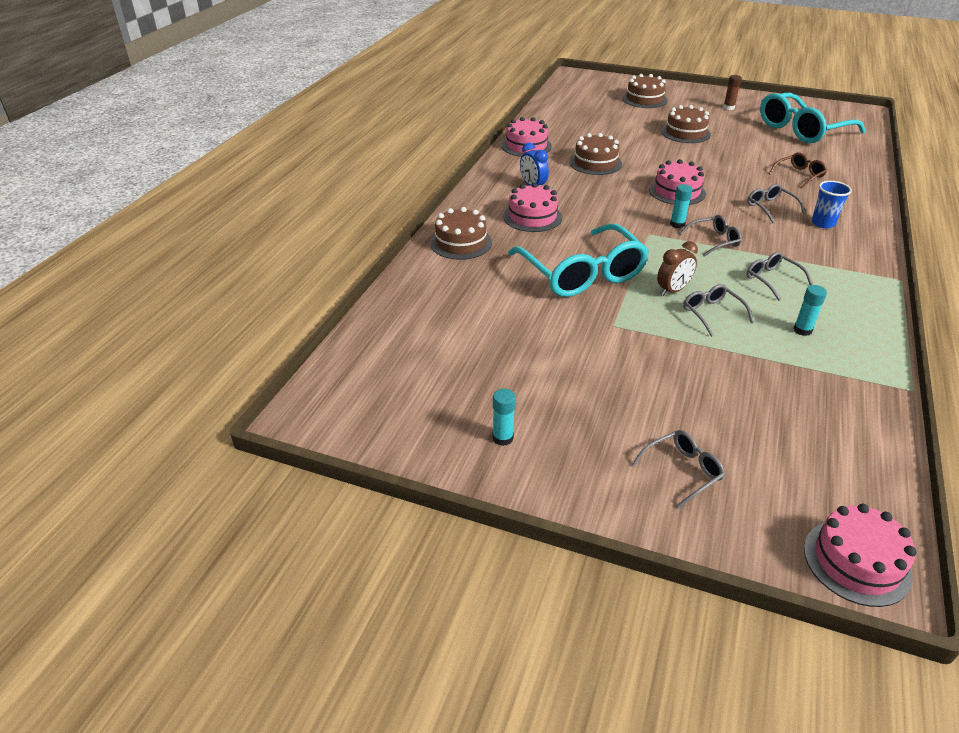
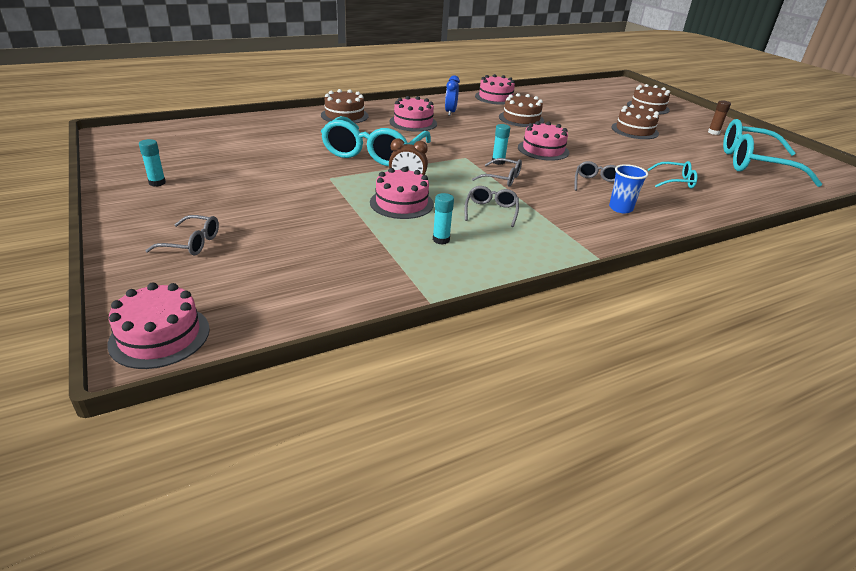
camera: 40 degrees right, 5 degrees down
grey glasses [683,284,754,337] -> pink cake [370,167,434,219]
brown glasses [769,152,827,189] -> turquoise glasses [647,161,698,189]

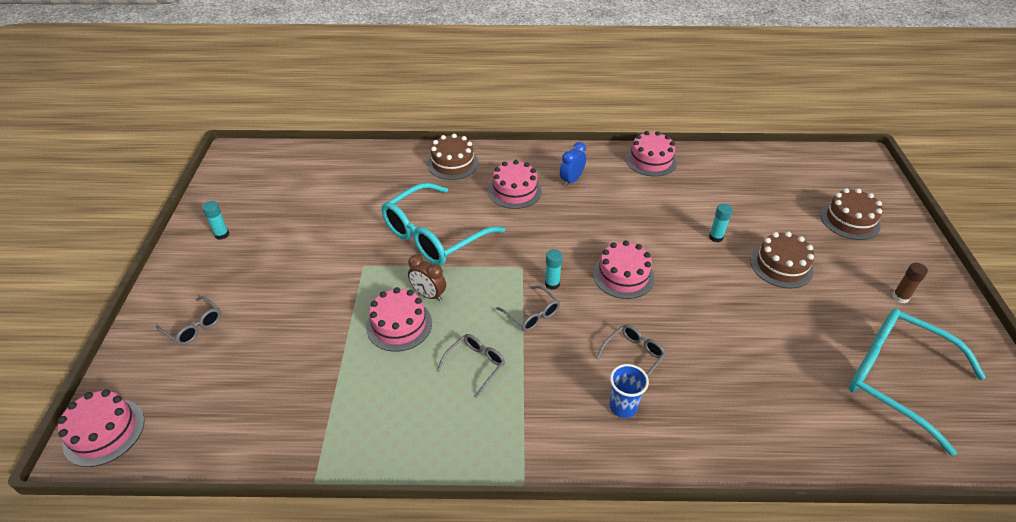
camera: 30 degrees right, 10 degrees up
turquoise glue stick [433,193,454,245] -> turquoise glue stick moved to [709,203,733,242]
brown cake [499,93,544,127] -> none
turquoise glasses [647,161,698,189] -> none

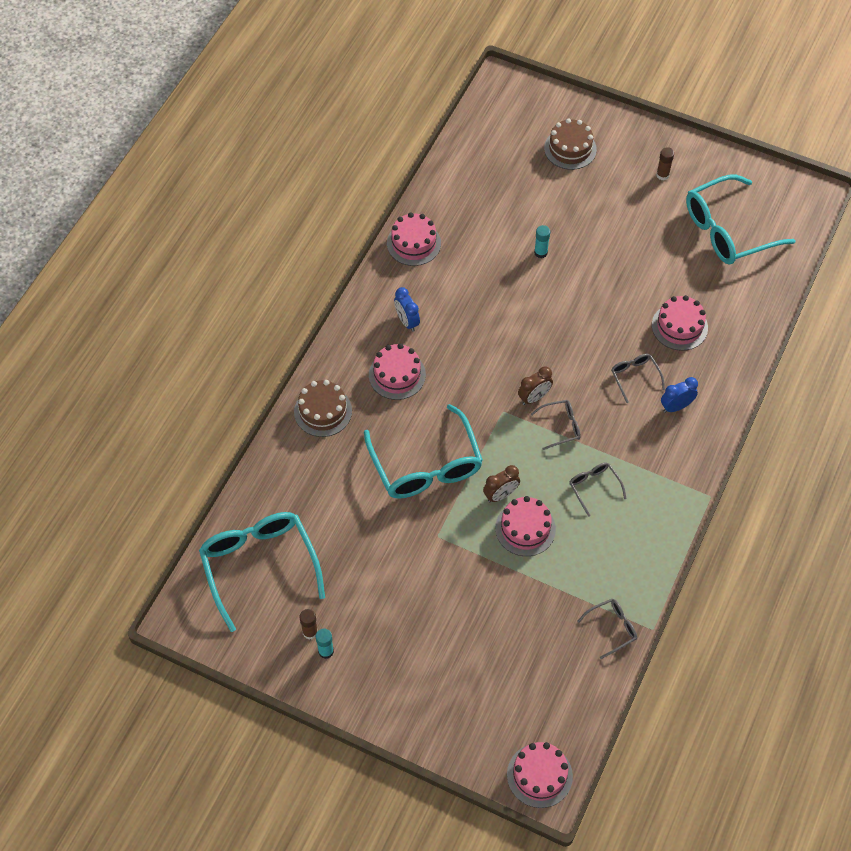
camera: 65 degrees left, 15 degrees up
grey glasses [156,296,221,345] -> grey glasses moved to [578,599,637,659]
turquoise glue stick [545,249,563,290] -> brown clock [518,366,553,405]
pink cake [593,241,655,299] -> pink cake moved to [652,295,708,351]
blue cup [609,364,649,418] -> blue clock [661,377,698,413]
brown cake [751,232,814,288] -> none
none -> turquoise glasses [199,512,325,632]
none -> brown glue stick [299,609,318,640]

